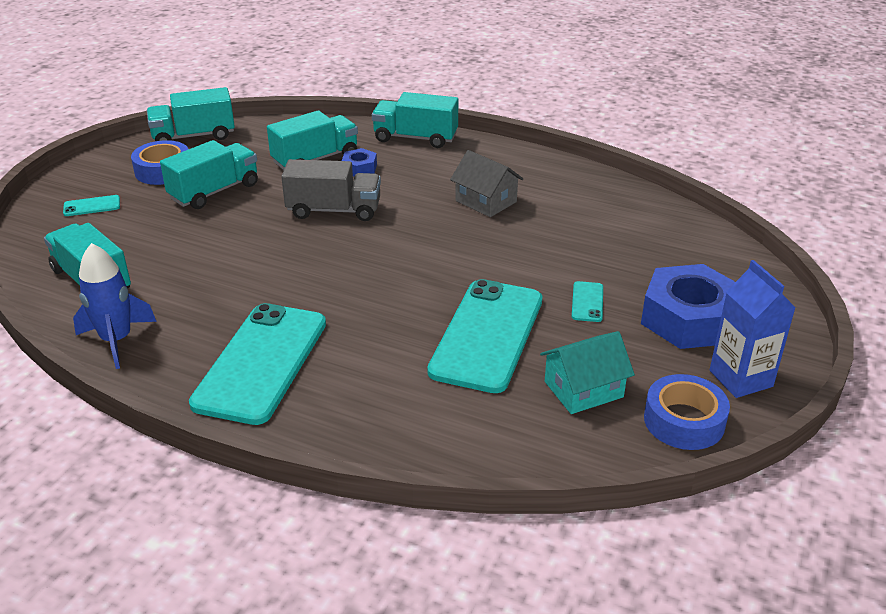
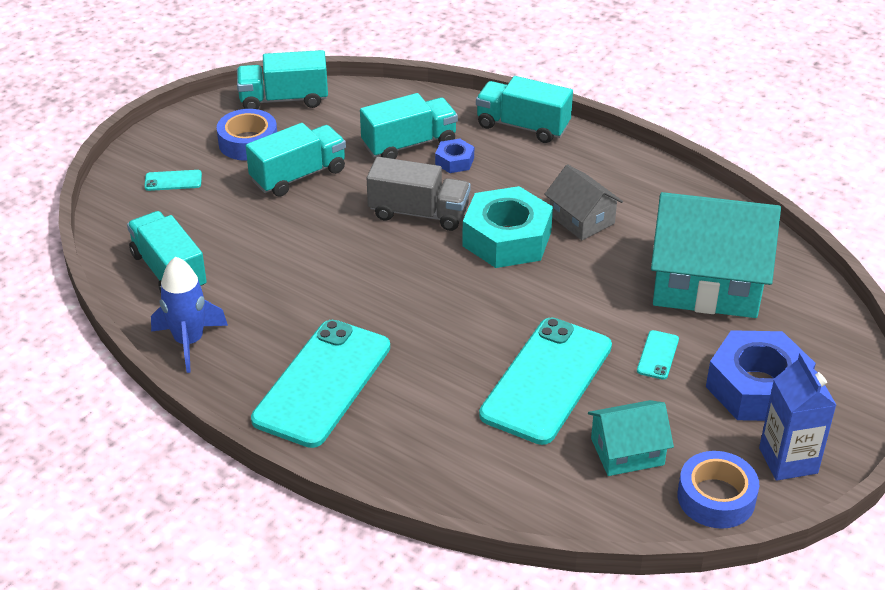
camera: 10 degrees right, 5 degrees up
none -> turquoise nut [462,186,553,268]
none -> turquoise house [651,192,781,318]

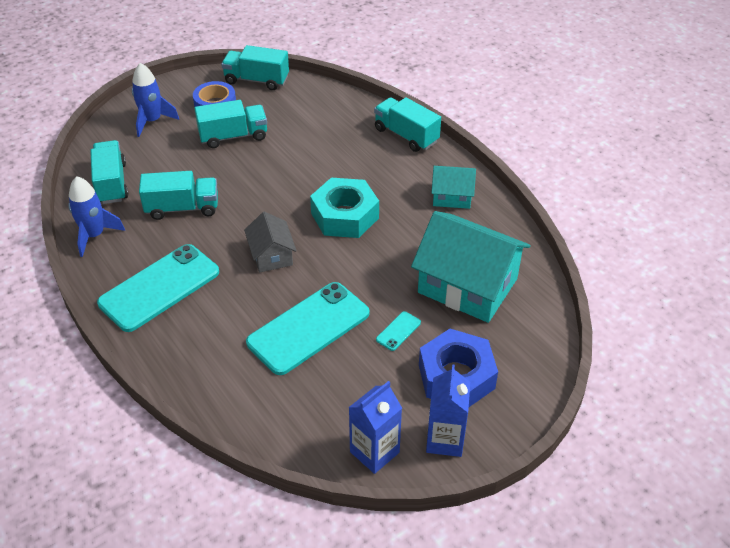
camera: 20 degrees right, 5 degrees up
turquoise phone [144,170,202,191] -> blue rocket [132,63,179,137]
turquoise truck [360,93,458,159] -> turquoise truck moved to [139,171,218,220]
grey truck [367,157,471,231] -> none
blue nut [435,139,474,173] -> none
grey house [544,164,623,240] -> grey house moved to [244,212,297,273]
turquoise house [588,400,674,476] -> turquoise house moved to [431,166,476,209]
blue tape [677,451,759,529] -> blue carton [349,381,402,474]

